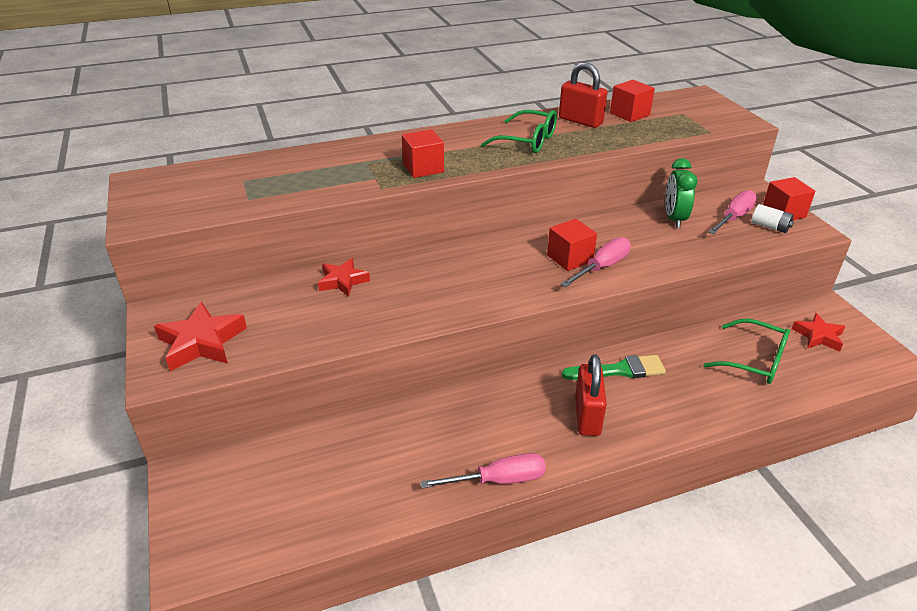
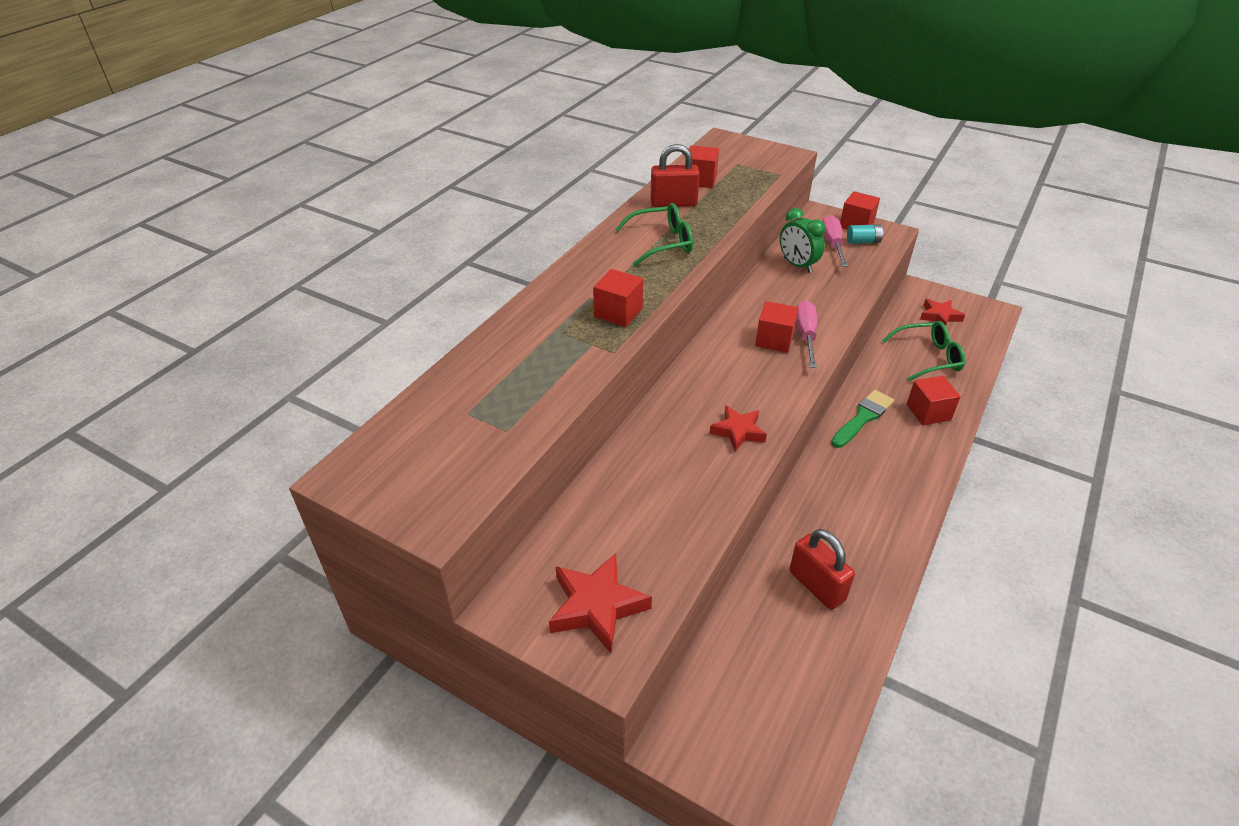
camera: 40 degrees left, 5 degrees up
red star [318,258,370,297] -> red star moved to [710,405,767,451]
pink screwdriver [420,453,546,488] -> none
red padlock [575,354,607,436] -> red padlock moved to [789,529,855,610]
white battery [751,204,794,233] -> turquoise battery [847,224,884,244]
none -> red cube [907,376,961,425]

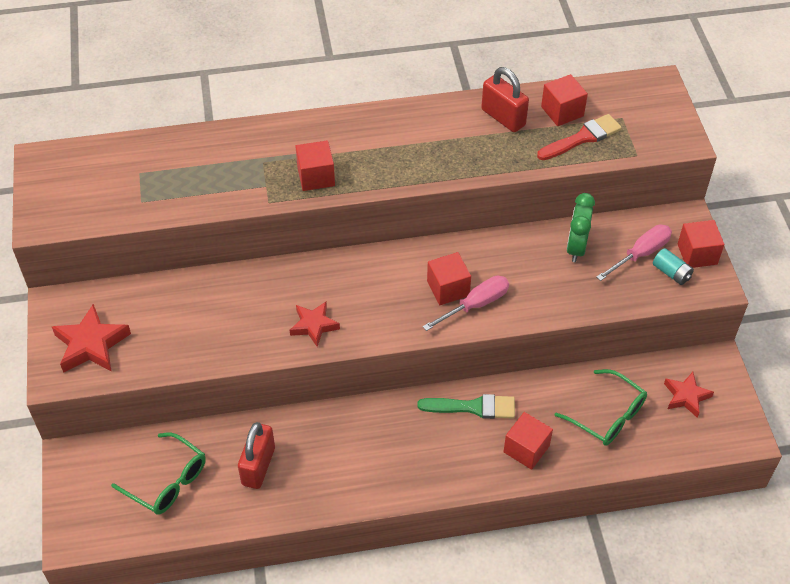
camera: 50 degrees right, 10 degrees up
green glasses [615,203,693,266] -> green glasses moved to [111,432,206,515]
none -> red brush [537,114,622,160]

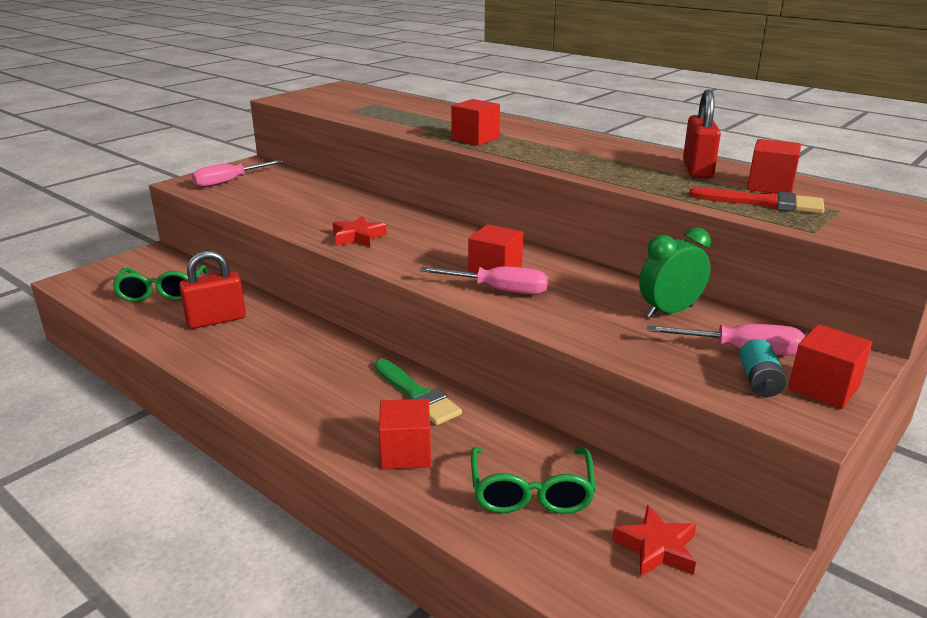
camera: 50 degrees right, 25 degrees down
red star [52,304,131,373] -> pink screwdriver [192,160,283,188]

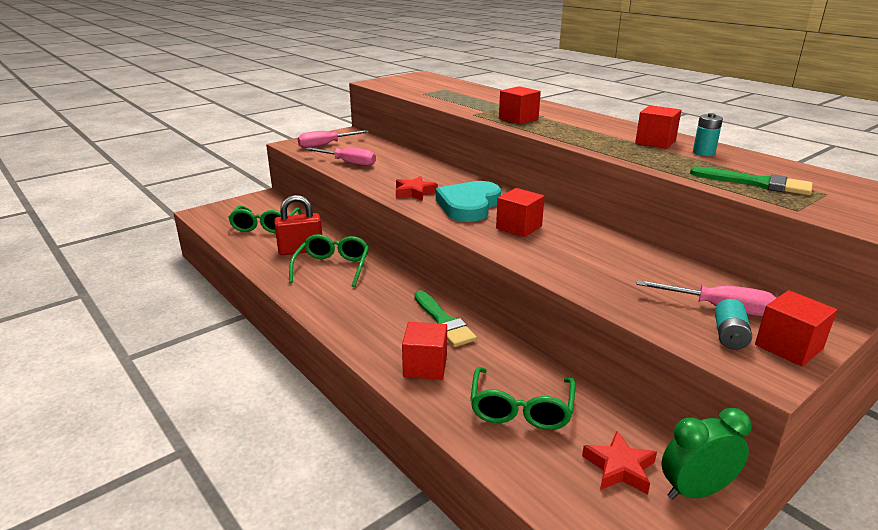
camera: 10 degrees right, 0 degrees up
pink screwdriver [420,266,548,295] -> pink screwdriver moved to [305,148,376,166]
green clock [639,227,711,318] -> green clock moved to [661,408,752,500]
red padlock [683,90,721,178] -> turquoise battery [693,113,723,156]
red brush [689,187,825,214] -> green brush [690,166,813,195]
red cube [747,139,801,194] -> red cube moved to [635,105,682,149]
none -> green glasses [289,234,369,287]
none -> turquoise heart [436,181,501,222]

